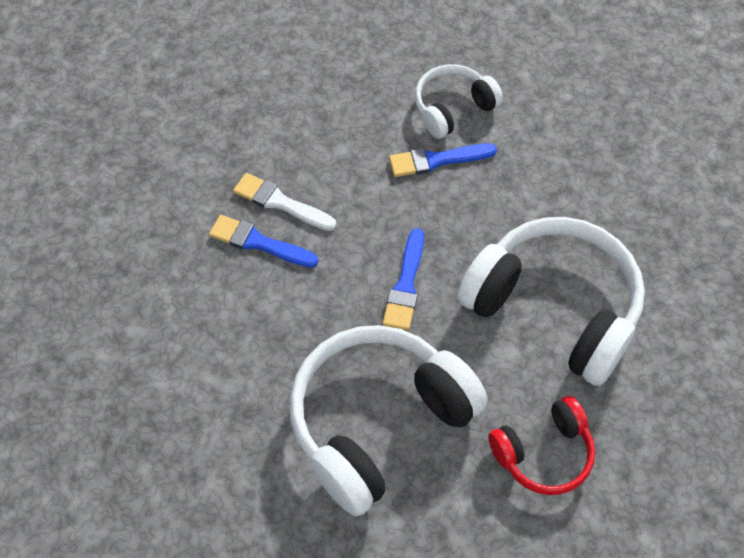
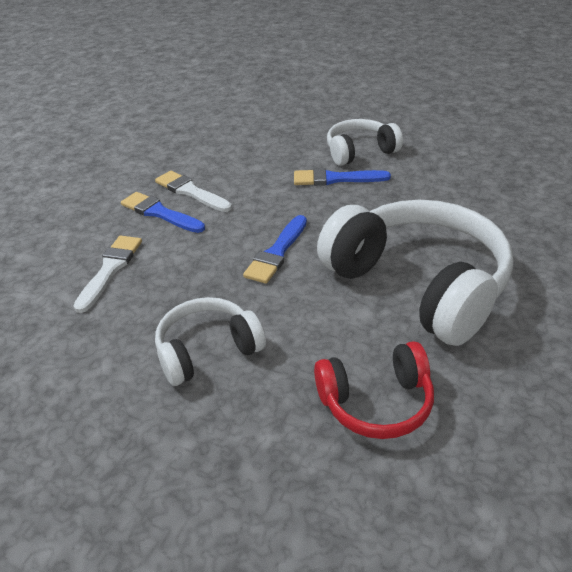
camera: 15 degrees right, 20 degrees down
white headphones [290,325,488,516] -> white headphones [155,297,266,386], size x0.54
none -> white brush [74,236,142,313]

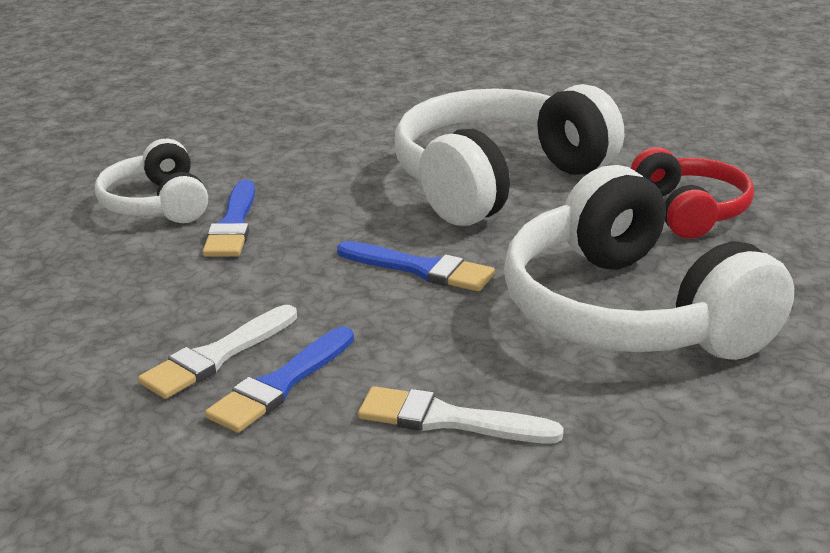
camera: 90 degrees left, 10 degrees down
white headphones [155,297,266,386] -> white headphones [504,165,794,360], size x1.86

